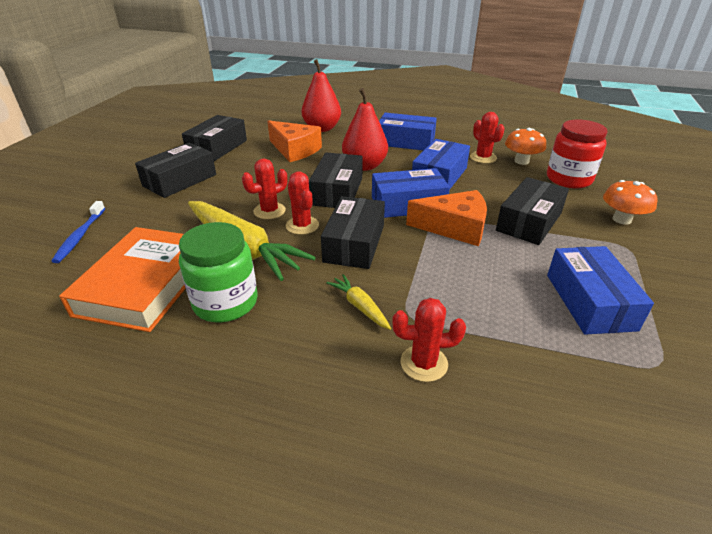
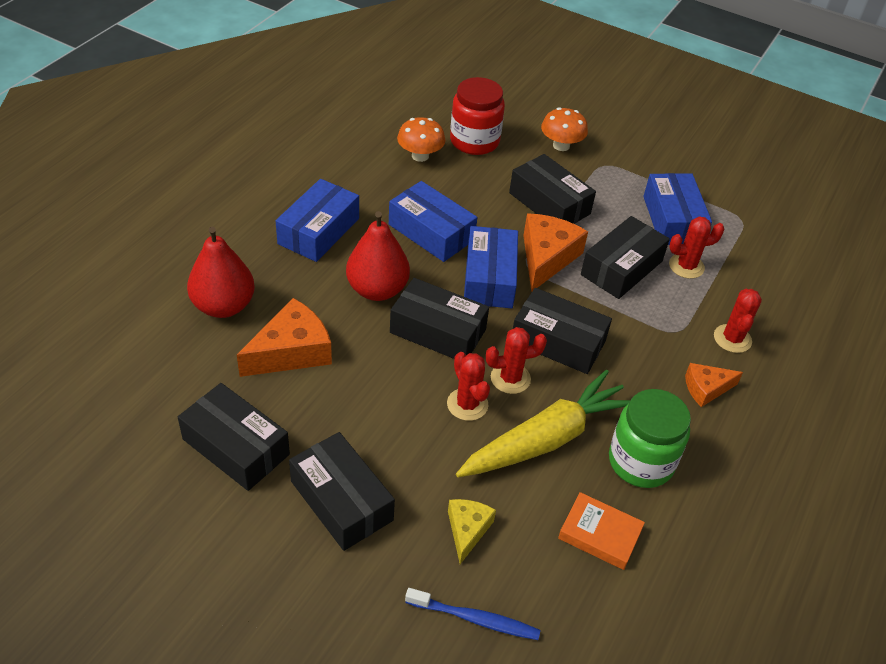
camera: 80 degrees left, 10 degrees up
orange book [59,227,186,332] -> orange book [558,492,645,570], size x0.52
yellow carrot [326,274,391,330] -> none
red cactus [470,112,505,163] -> red cactus moved to [669,216,724,279]
blue box [547,246,654,335] -> blue box turned 75 degrees clockwise [643,173,712,245]
none -> yellow cheese [448,499,496,564]
none -> black box [581,216,670,299]
none -> orange cheese [685,363,743,407]

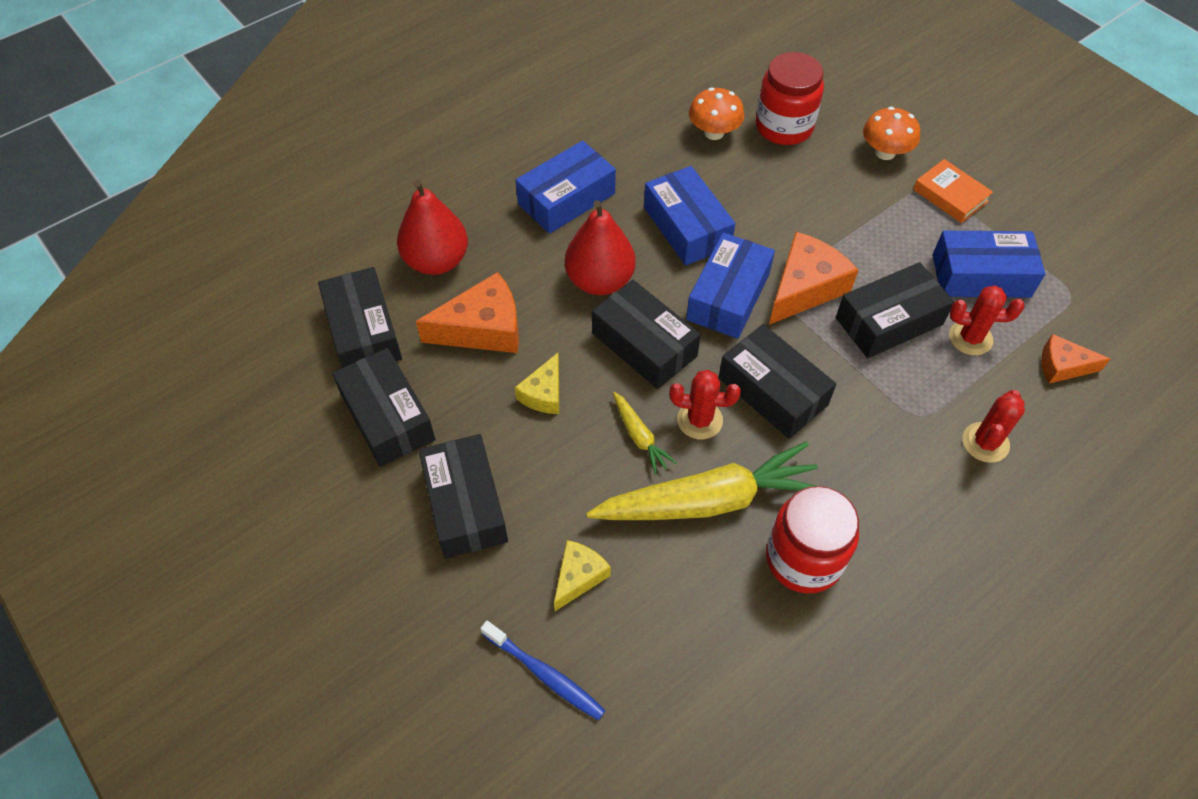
camera: 25 degrees right, 10 degrees up
red cactus [447,352,490,421] -> yellow carrot [613,392,677,475]
black box [509,154,596,224] -> black box moved to [318,267,402,368]
orange book [558,492,645,570] -> orange book moved to [913,159,993,223]
green jar [609,389,691,488] -> red jar [766,486,859,594]
blue box [643,173,712,245] -> blue box turned 75 degrees clockwise [932,231,1046,298]
orange cheese [685,363,743,407] -> orange cheese moved to [1041,334,1110,384]
none -> yellow cheese [515,353,559,414]

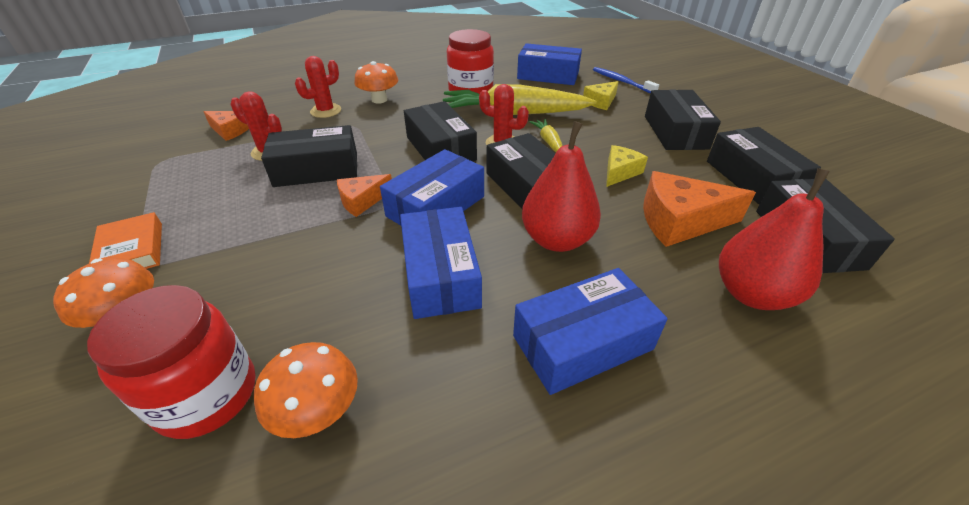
camera: 165 degrees left, 15 degrees down
orange cheese [769,232,858,325] -> orange cheese [337,174,392,217], size x0.59
blue box [932,231,1046,298] -> blue box moved to [517,43,582,85]
none -> orange mushroom [354,61,398,104]

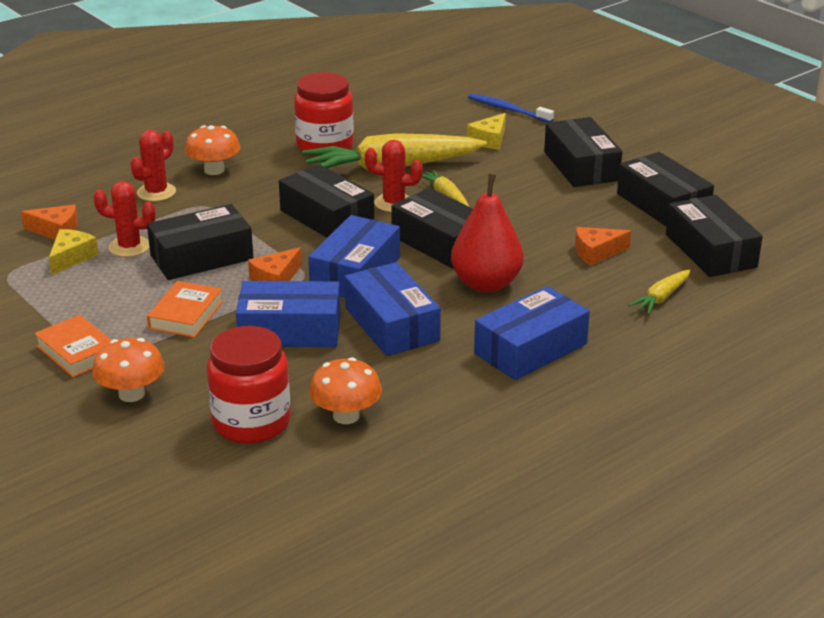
camera: 15 degrees left, 10 degrees down
blue box [517,43,582,85] -> blue box moved to [236,281,340,347]
yellow cheese [606,145,648,187] -> yellow cheese moved to [49,229,99,275]
orange cheese [643,171,756,247] -> orange cheese [575,227,631,266], size x0.59
red pear [719,168,830,310] -> yellow carrot [628,270,690,314]
none -> orange book [147,281,223,338]

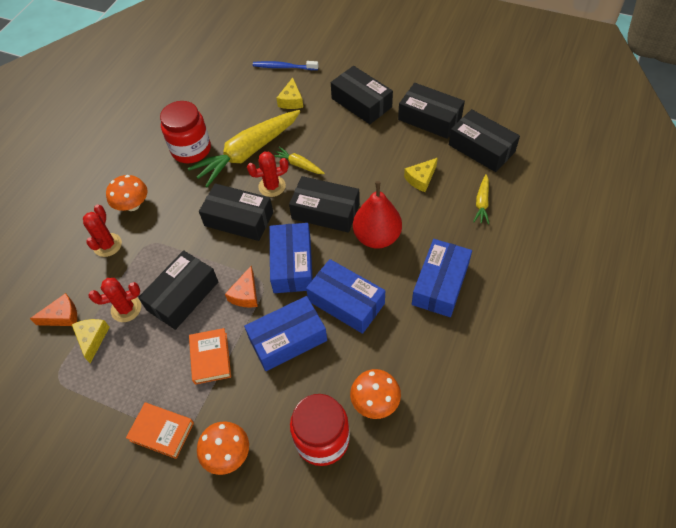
camera: 25 degrees left, 25 degrees up
orange cheese [575,227,631,266] -> yellow cheese [404,158,438,192]

